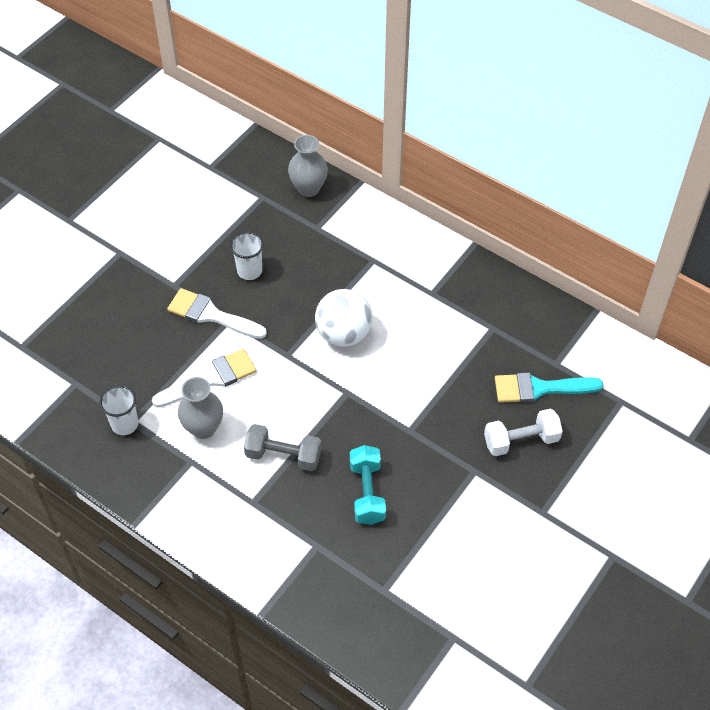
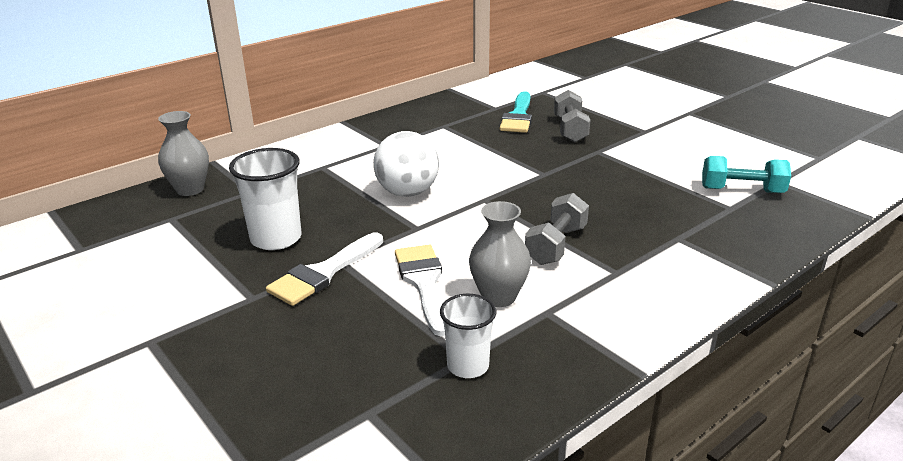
camera: 75 degrees left, 25 degrees down
white cup [230,232,264,280] -> white cup [229,148,302,250], size x1.55
turquoise dumbbell [350,445,386,525] -> turquoise dumbbell moved to [702,156,791,193]
white dumbbell [484,409,563,456] -> grey dumbbell [554,90,590,142]

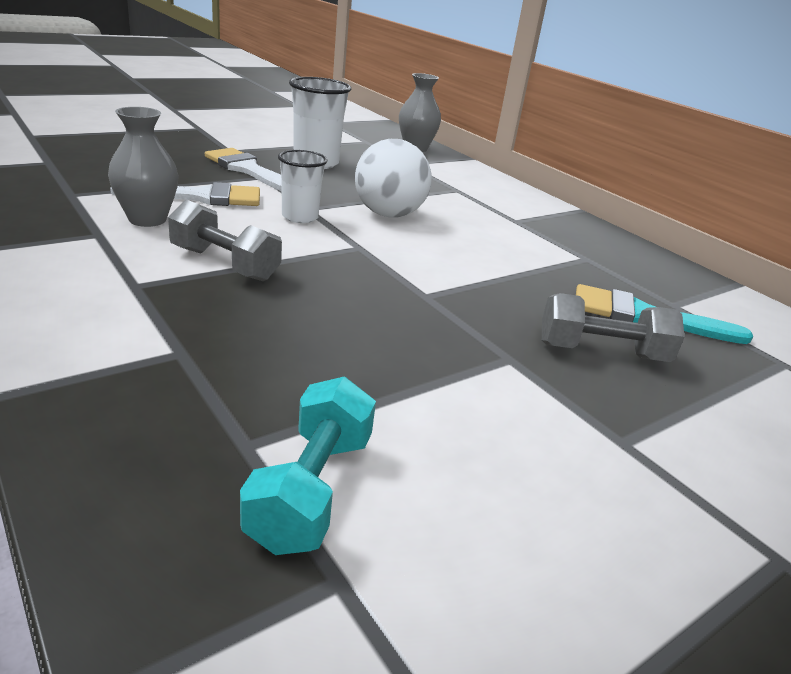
camera: 90 degrees right, 0 degrees up
white cup [440,294,496,378] -> white cup moved to [278,150,327,223]

